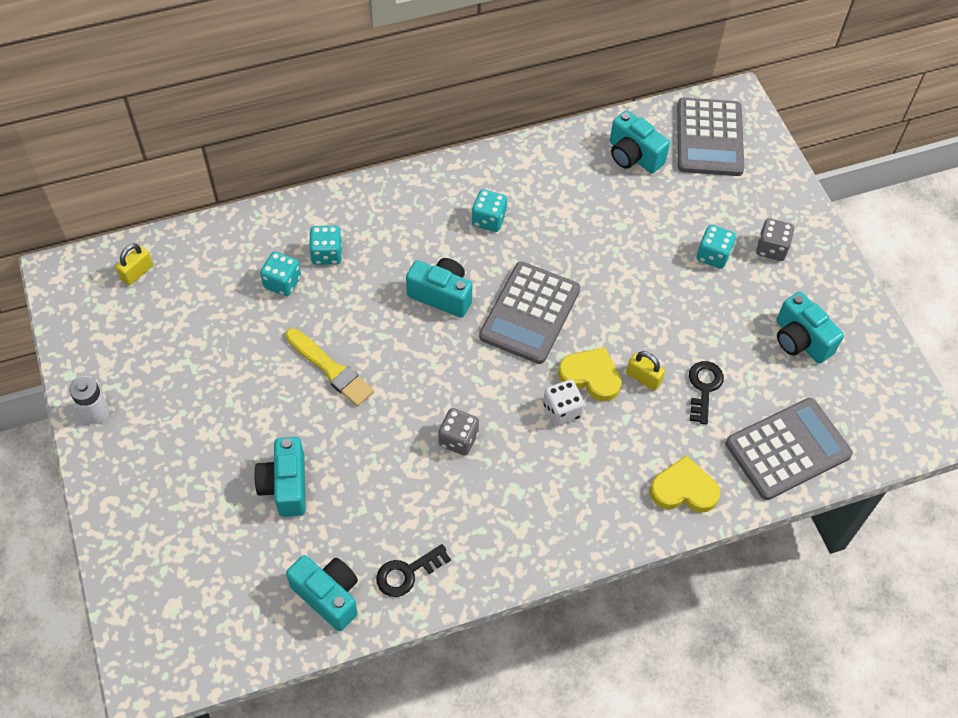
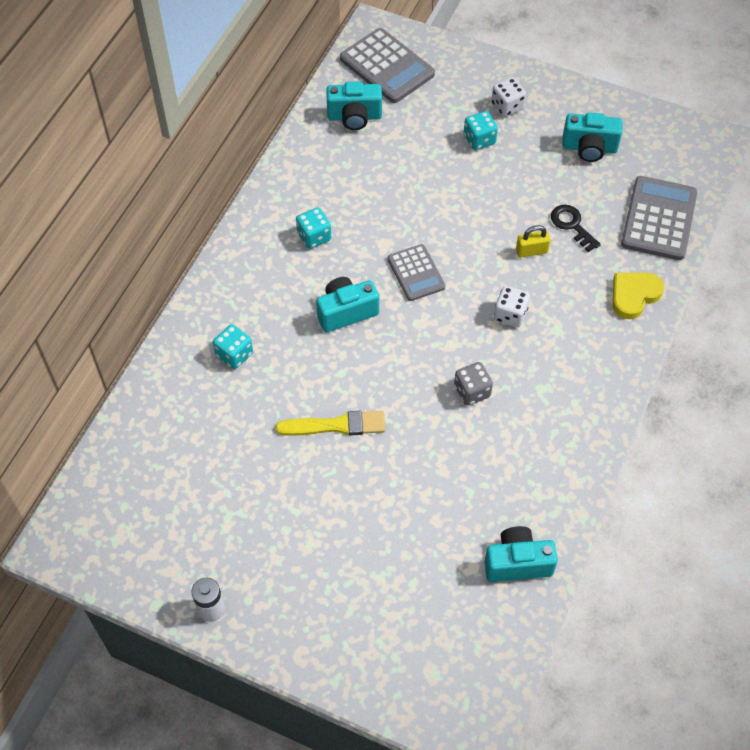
camera: 45 degrees left, 0 degrees up
yellow padlock [116,243,153,285] -> none
turquoise camera [254,437,306,517] -> none
turquoise dice [260,251,301,296] -> none
black key [376,544,451,597] -> none
grey calculator [479,262,580,364] -> grey calculator [388,244,446,301], size x0.63
yellow heart [558,347,622,402] -> none
grey dice [756,218,794,261] -> white dice [491,77,526,117]

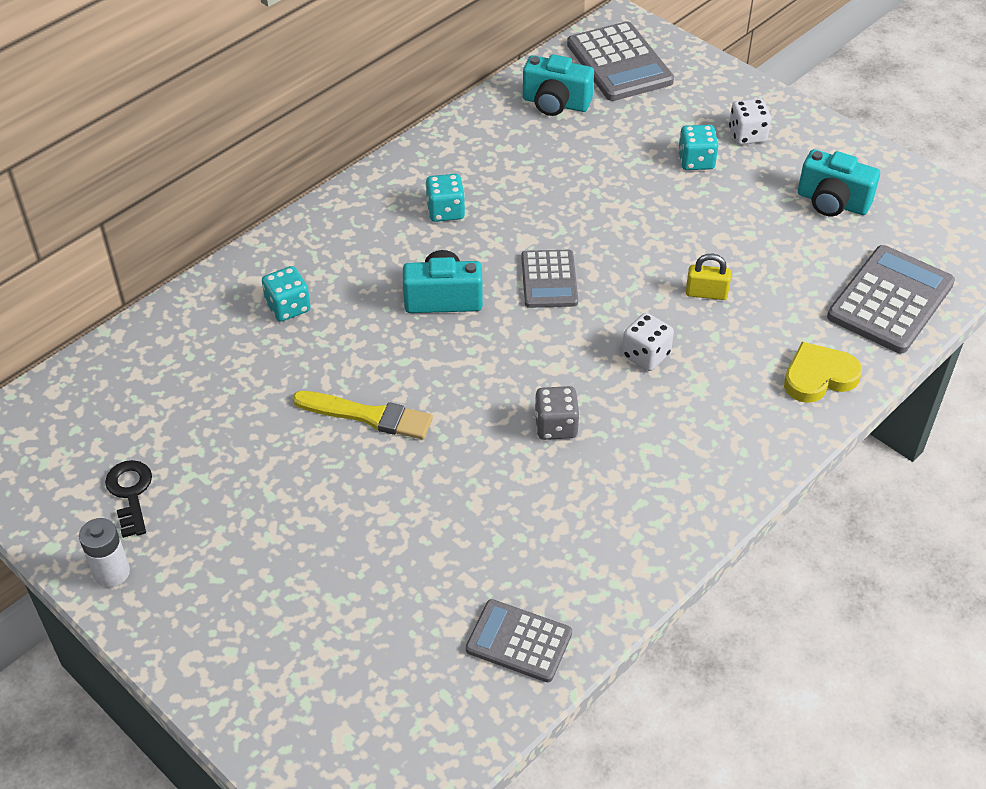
camera: 20 degrees right, 10 degrees down
turquoise camera [484,526,558,582] -> grey calculator [466,599,572,682]
black key [551,205,601,252] -> black key moved to [105,460,152,538]

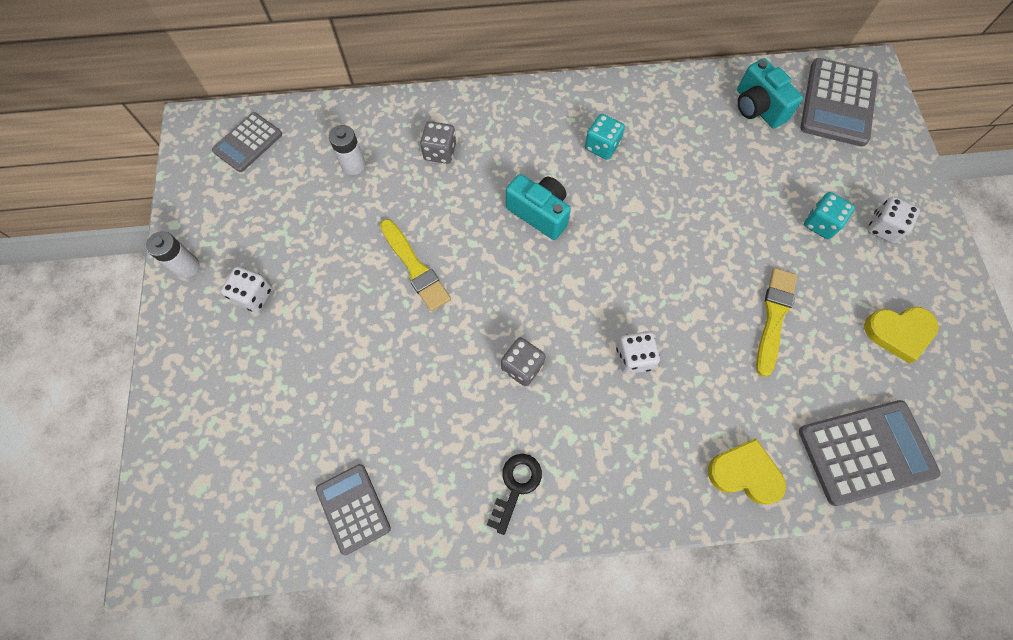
camera: 40 degrees right, 20 degrees up
black key [105,460,152,538] -> black key moved to [487,454,542,535]
turquoise dice [262,266,311,322] -> grey dice [420,121,456,164]
grey calculator [521,250,578,308] -> grey calculator moved to [212,112,282,172]
yellow padlock [686,254,731,300] -> none
turquoise camera [798,149,880,216] -> yellow heart [864,306,939,364]
none -> white dice [221,266,272,312]
none -> white battery [329,125,365,175]
none -> yellow brush [756,268,797,377]

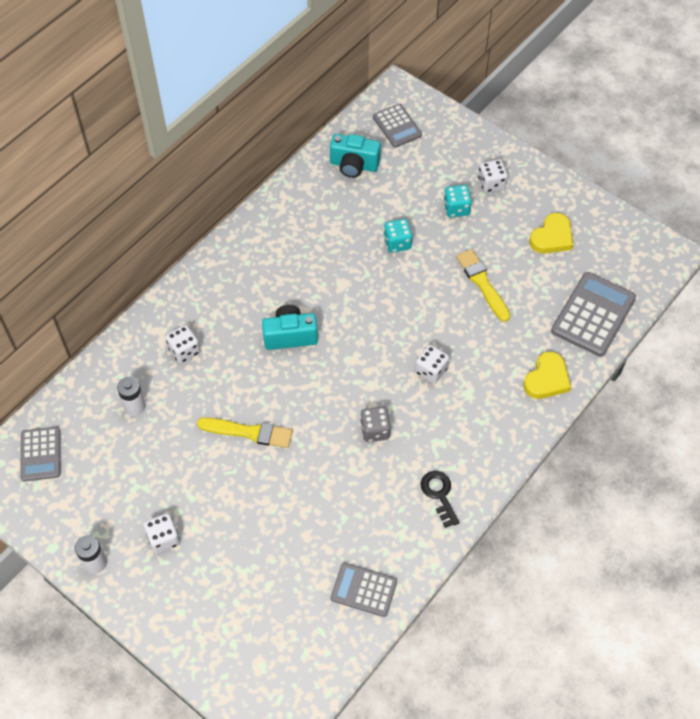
camera: 45 degrees left, 10 degrees down
grey dice [420,121,456,164] -> white dice [165,325,200,364]
turquoise dice [585,114,625,160] -> turquoise dice moved to [384,219,413,253]
yellow heart [708,438,786,504] -> yellow heart turned 150 degrees clockwise [523,352,571,399]
grey calculator [800,58,878,147] -> grey calculator [373,104,422,148], size x0.63

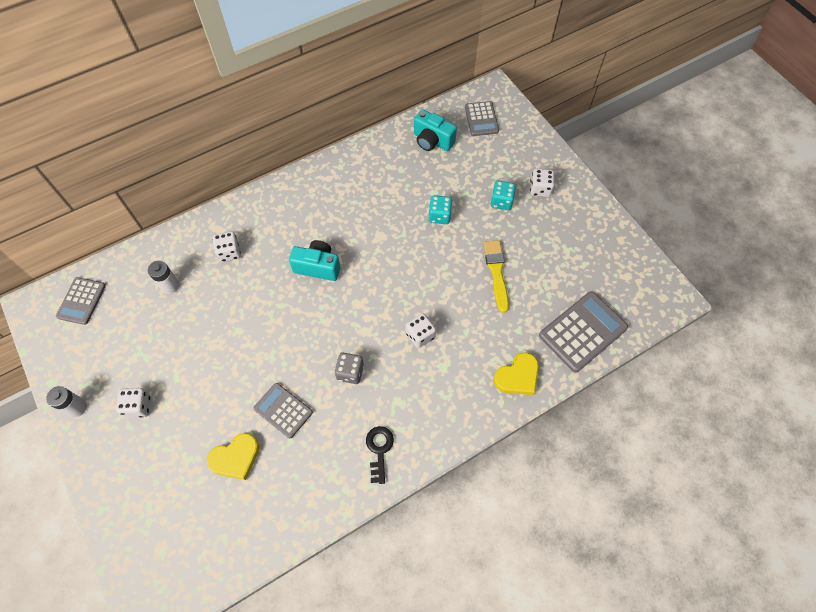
camera: 20 degrees right, 5 degrees up
yellow brush [197,417,293,448] -> none
grey calculator [331,563,397,617] -> grey calculator moved to [254,383,313,438]
yellow heart [529,213,573,253] -> yellow heart moved to [206,433,259,480]

